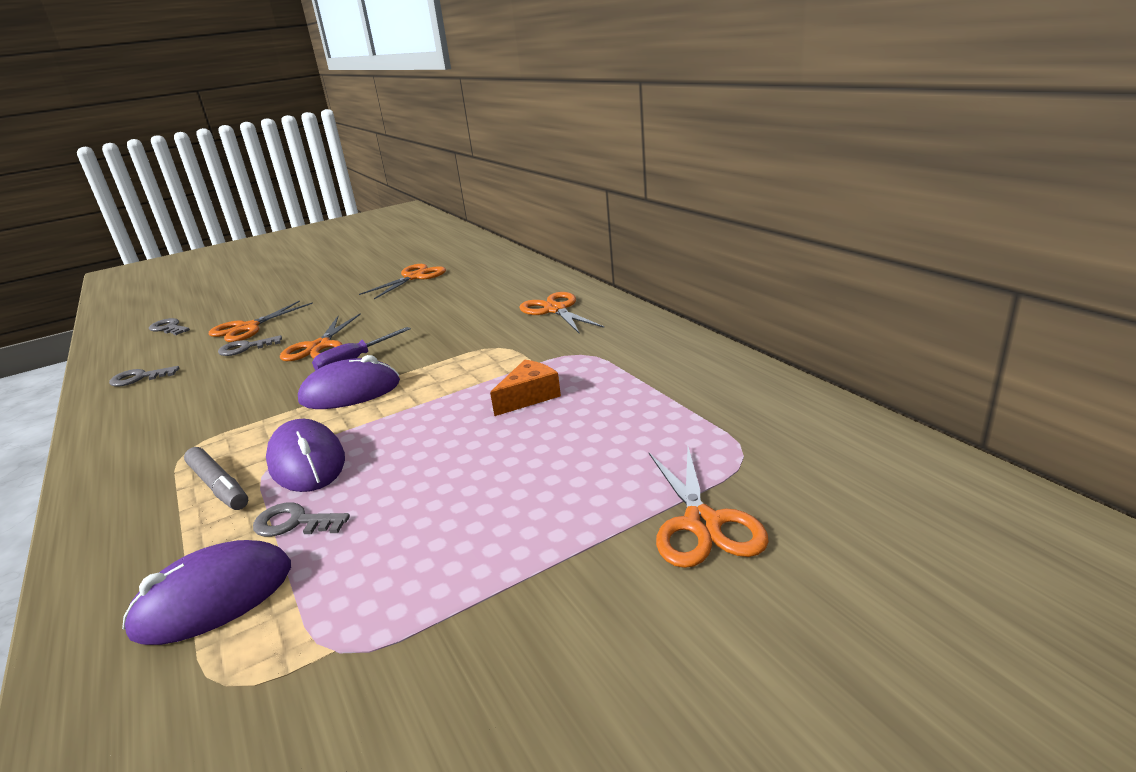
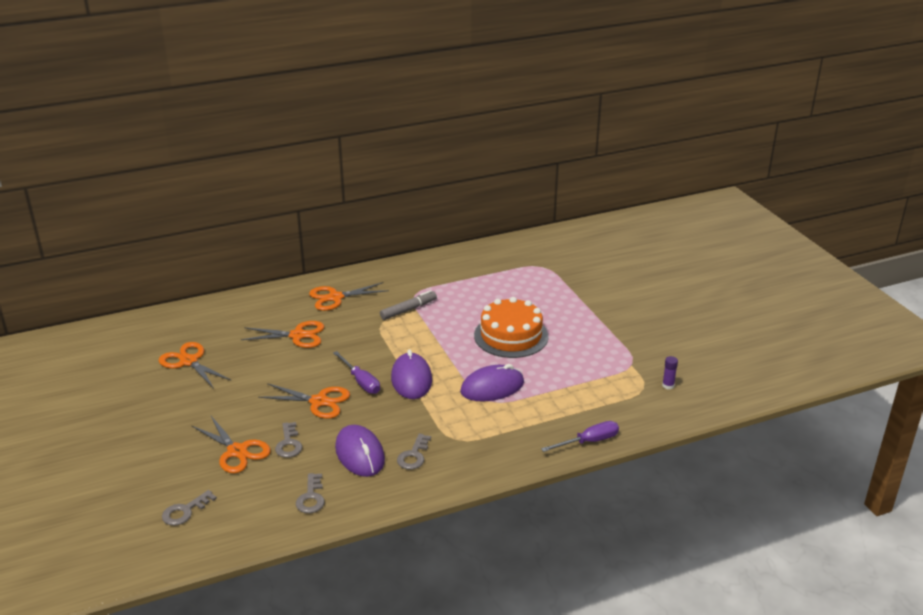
camera: 85 degrees left, 5 degrees up
purple mouse [122,540,291,645] -> purple mouse moved to [335,425,385,477]
grey marker [184,447,248,510] -> grey marker moved to [380,290,437,320]
grey key [253,502,350,537] -> grey key moved to [397,433,431,470]
orange cheese [490,360,561,416] -> none
orange scissors [649,447,769,568] -> orange scissors moved to [240,321,324,348]
none -> orange cake [474,297,549,358]
none -> purple screwdriver [541,421,619,452]
none -> purple glue stick [662,356,678,389]

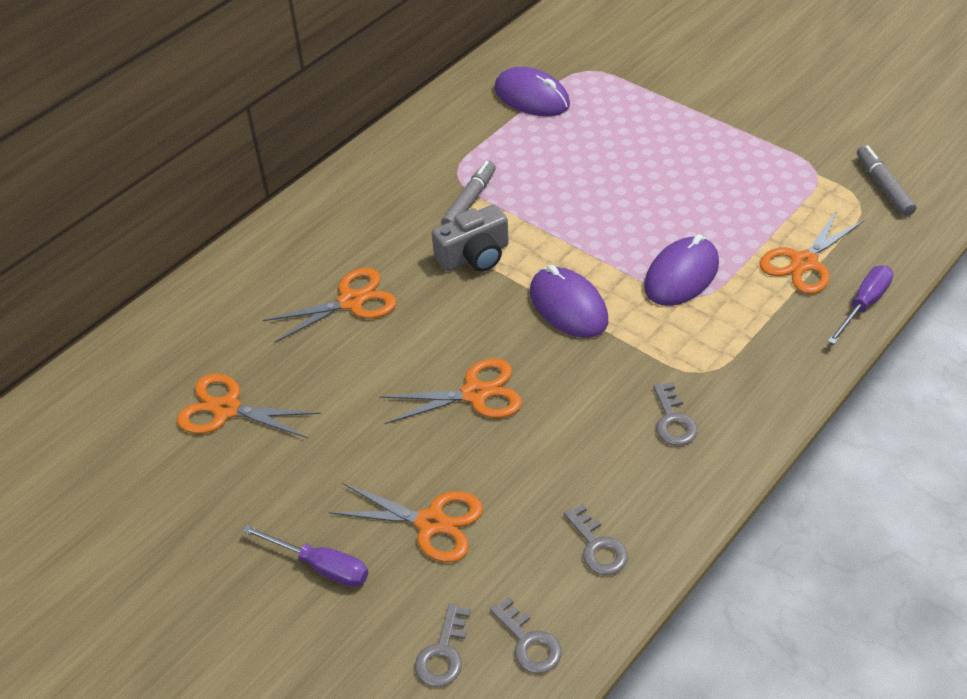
camera: 25 degrees left, 15 degrees up
grey key [275,422,302,458] -> grey key moved to [490,597,562,674]
orange scissors [309,282,389,311] -> orange scissors moved to [760,210,864,294]
purple screwdriver [333,351,380,394] -> purple screwdriver moved to [242,525,368,587]
purple mouse [335,425,385,477] -> purple mouse moved to [494,67,570,116]
orange cake [474,297,549,358] -> none
purple glue stick [662,356,678,389] -> grey marker [857,145,917,216]
none -> grey camera [432,204,509,272]

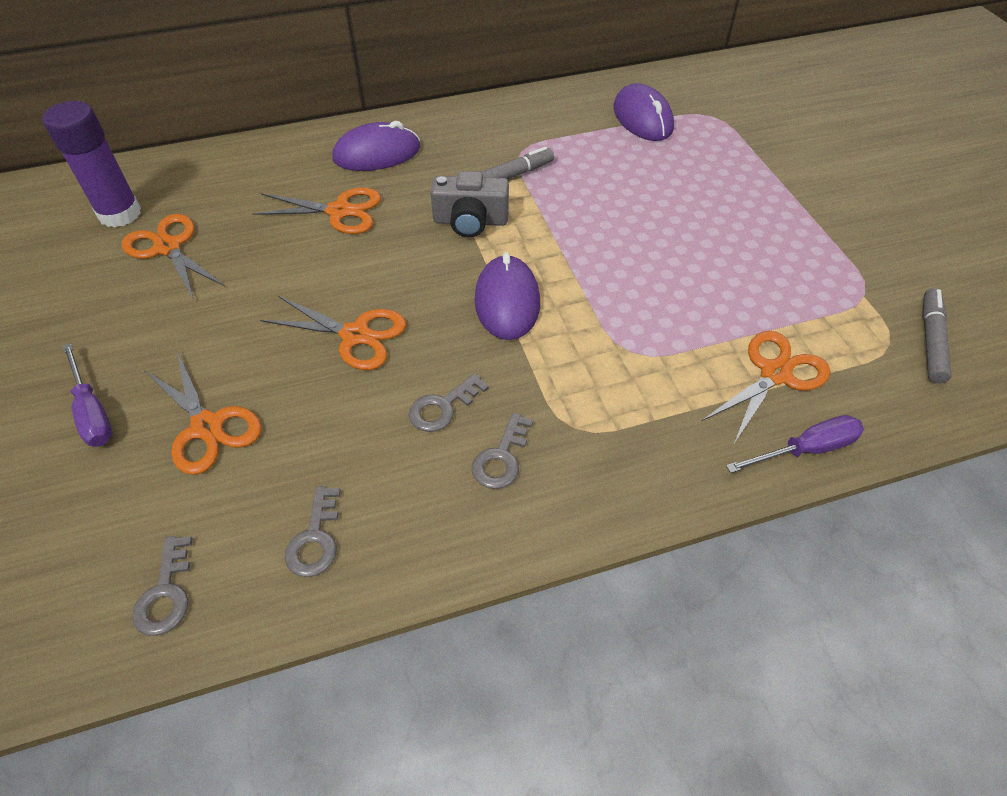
camera: 30 degrees right, 5 degrees up
grey key [415,604,471,687] -> grey key moved to [409,373,489,432]
purple mouse [644,234,719,306] -> purple mouse moved to [332,121,420,171]
orange scissors [760,210,864,294] -> orange scissors turned 150 degrees clockwise [702,331,830,443]
none -> purple glue stick [42,101,141,227]

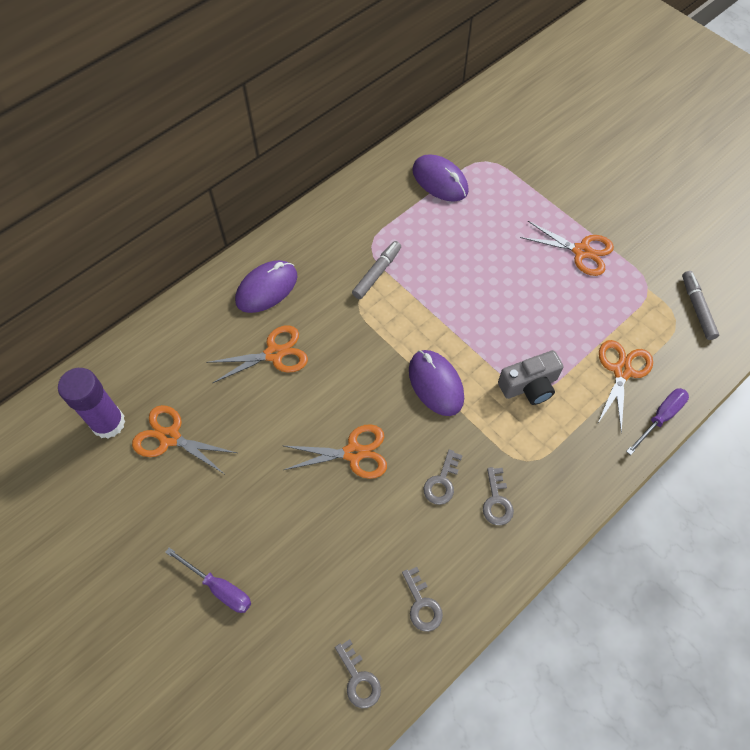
camera: 25 degrees left, 10 degrees up
orange scissors [144,351,262,475] -> orange scissors moved to [520,221,614,276]
grey camera [430,171,509,238] -> grey camera moved to [498,350,563,405]

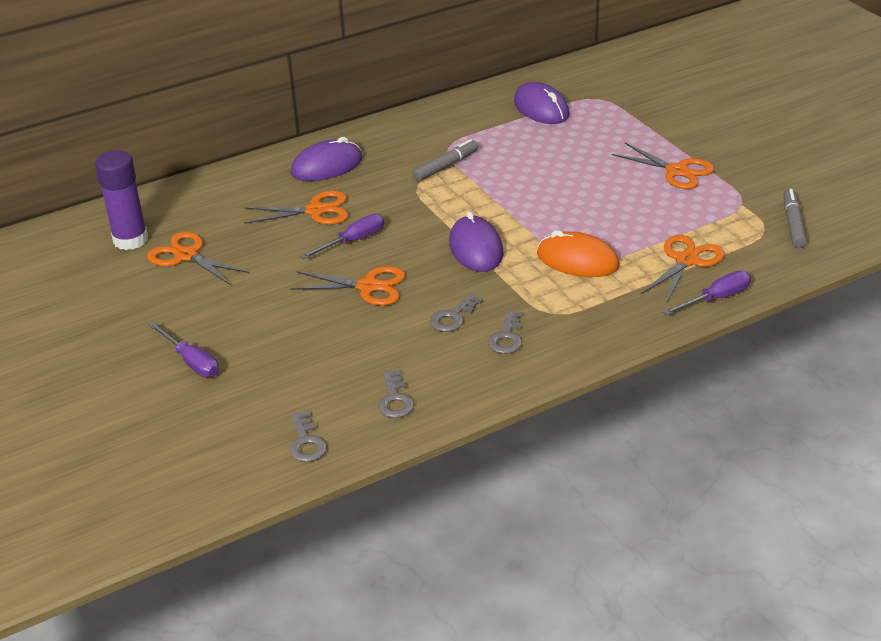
camera: 15 degrees right, 25 degrees down
grey camera [498,350,563,405] -> orange mouse [537,230,620,277]
none -> purple screwdriver [300,214,384,259]

